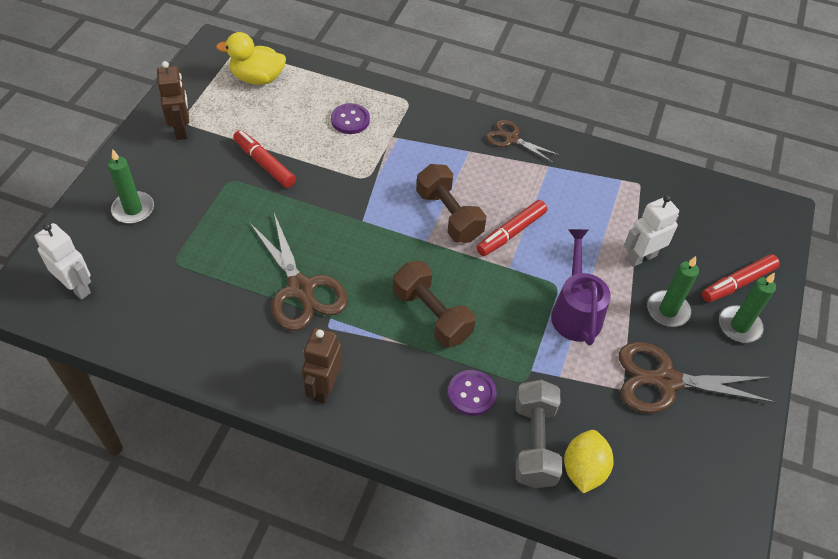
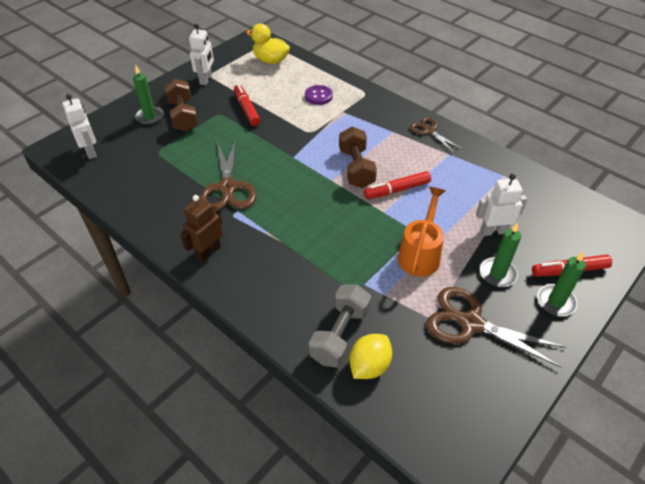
camera: 25 degrees right, 5 degrees down
brown robot [157,61,189,140] -> white robot [189,23,214,85]
brown dumbbell [393,261,476,348] -> brown dumbbell moved to [164,78,198,132]
purple button [448,370,497,416] -> none
purple watering can [551,229,611,345] -> orange watering can [398,187,445,277]

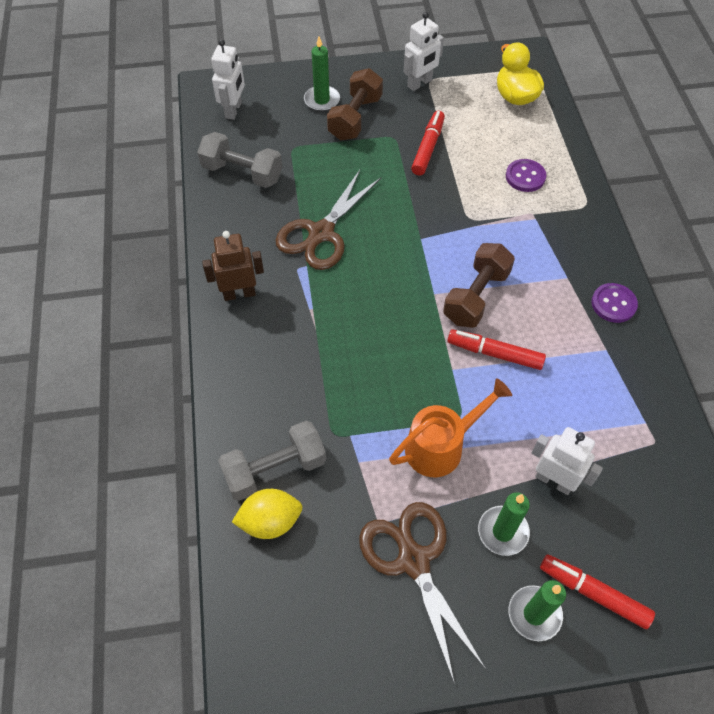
camera: 40 degrees right, 10 degrees up
brown scissors [410,117,462,153] -> purple button [591,283,638,323]
none -> grey dumbbell [197,132,282,188]

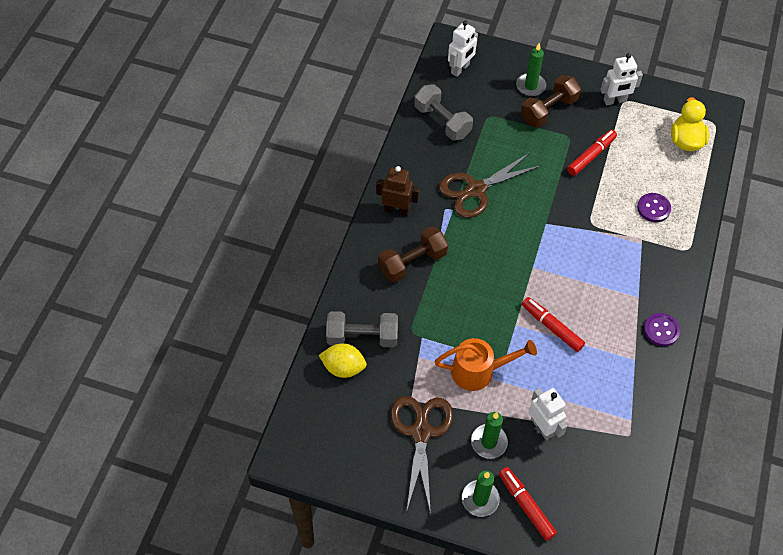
camera: 25 degrees right, 0 degrees up
brown dumbbell [443,243,515,328] -> brown dumbbell moved to [378,226,448,283]

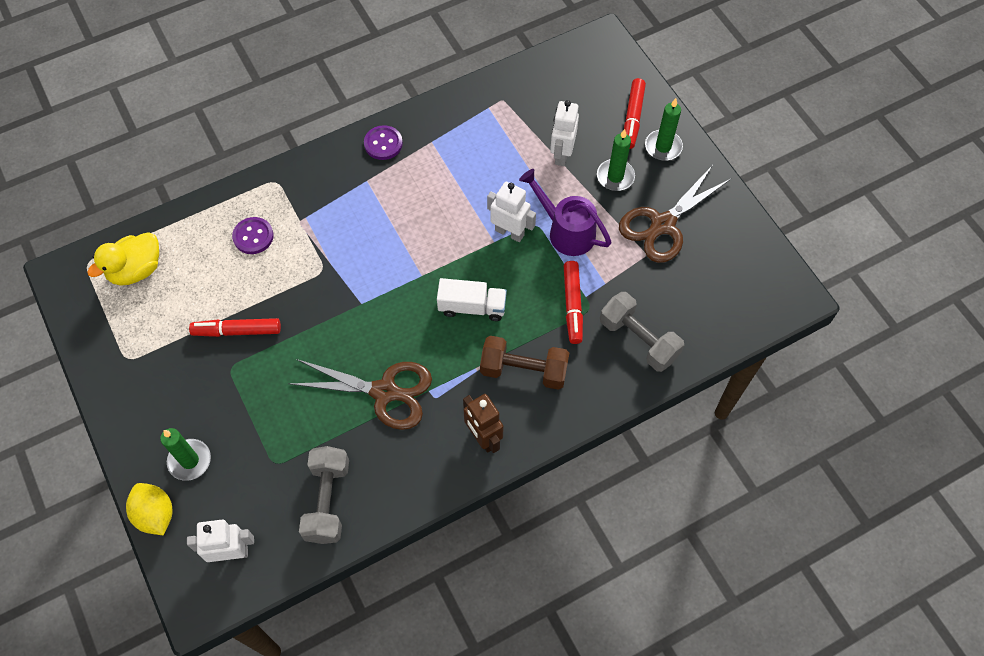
camera: 135 degrees left, 5 degrees up
yellow lemon [319,343,367,378] -> yellow lemon moved to [126,483,172,536]
orange watering can [435,338,537,391] -> purple watering can [519,169,612,256]
brown dumbbell [520,75,581,127] -> none
red marker [522,297,585,352] -> red marker moved to [563,261,583,344]
white robot [600,53,643,105] -> white robot moved to [487,182,536,242]
none -> white truck [437,278,507,321]

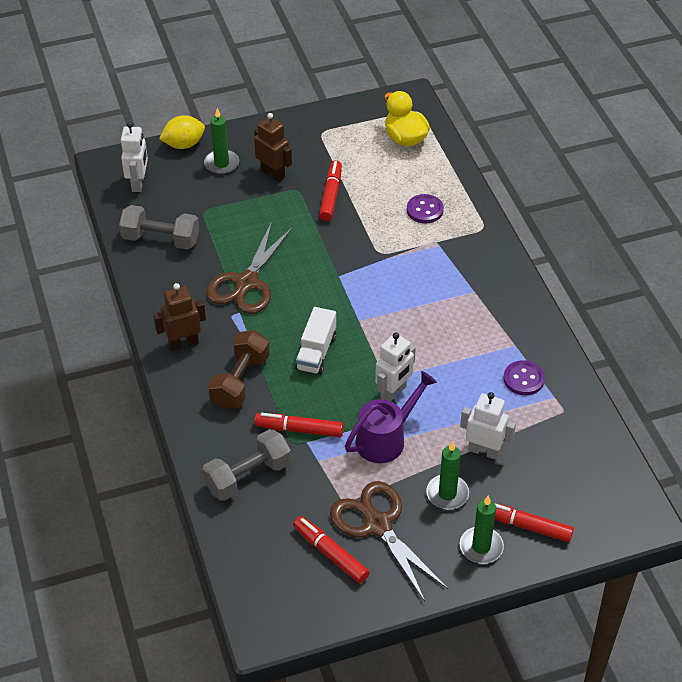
camera: 100 degrees right, 15 degrees down
purple button [364,125,403,160] -> purple button moved to [503,360,545,395]
none -> brown robot [254,113,292,182]
none -> red marker [293,516,370,583]

